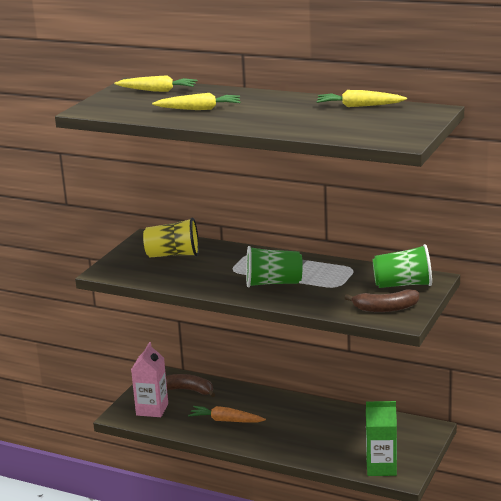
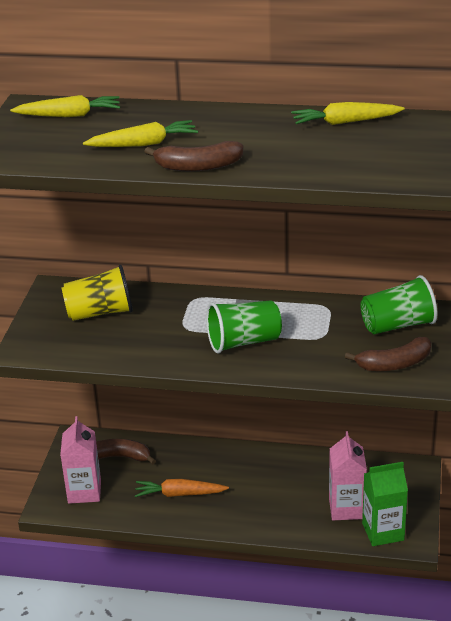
camera: 15 degrees left, 10 degrees up
none -> brown banana [144,141,244,171]
none -> pink carton [329,431,367,520]

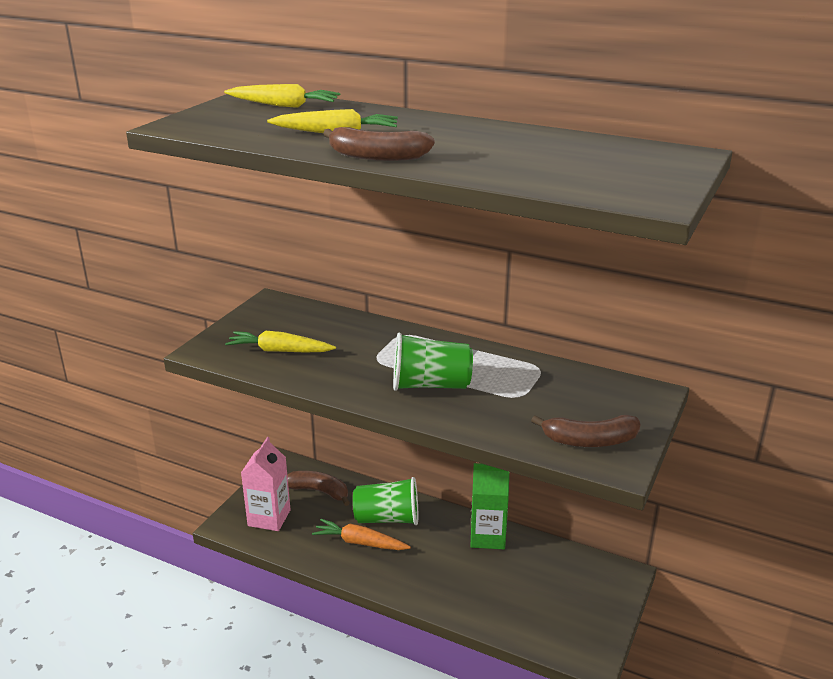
camera: 15 degrees right, 5 degrees down
yellow cup [61,265,133,321] -> none
yellow carrot [291,102,405,125] -> yellow carrot moved to [225,330,336,352]
pink carton [329,431,367,520] -> none
green cup [361,275,438,334] -> green cup moved to [353,477,418,525]
green carton [362,462,408,546] -> green carton moved to [470,463,509,549]

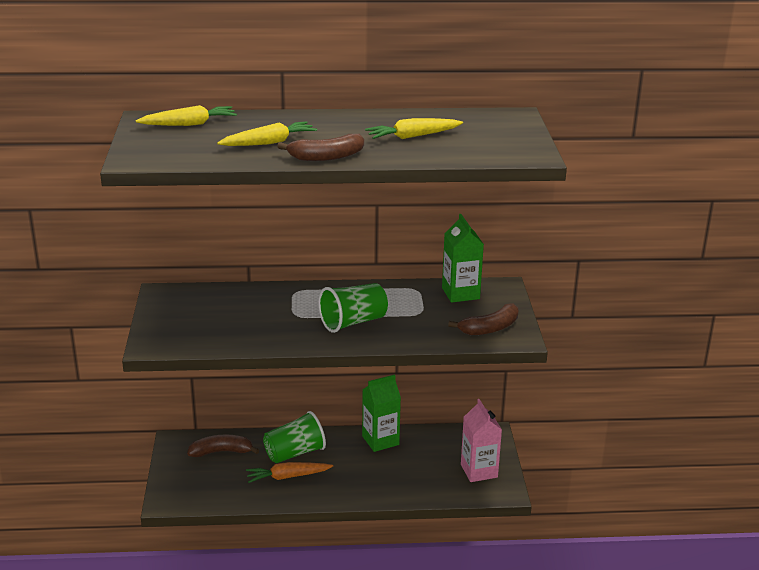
camera: 30 degrees left, 0 degrees up
yellow carrot [225,330,336,352] -> yellow carrot moved to [365,118,463,139]
pink carton [241,437,291,531] -> pink carton moved to [461,399,502,482]
none -> green carton [442,214,484,303]

